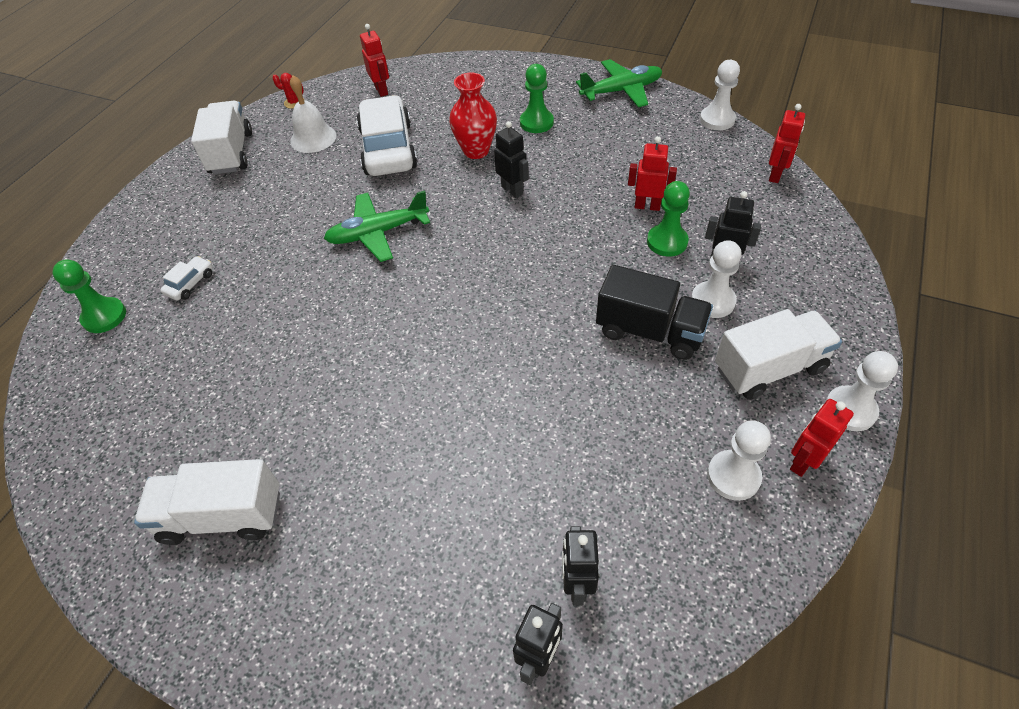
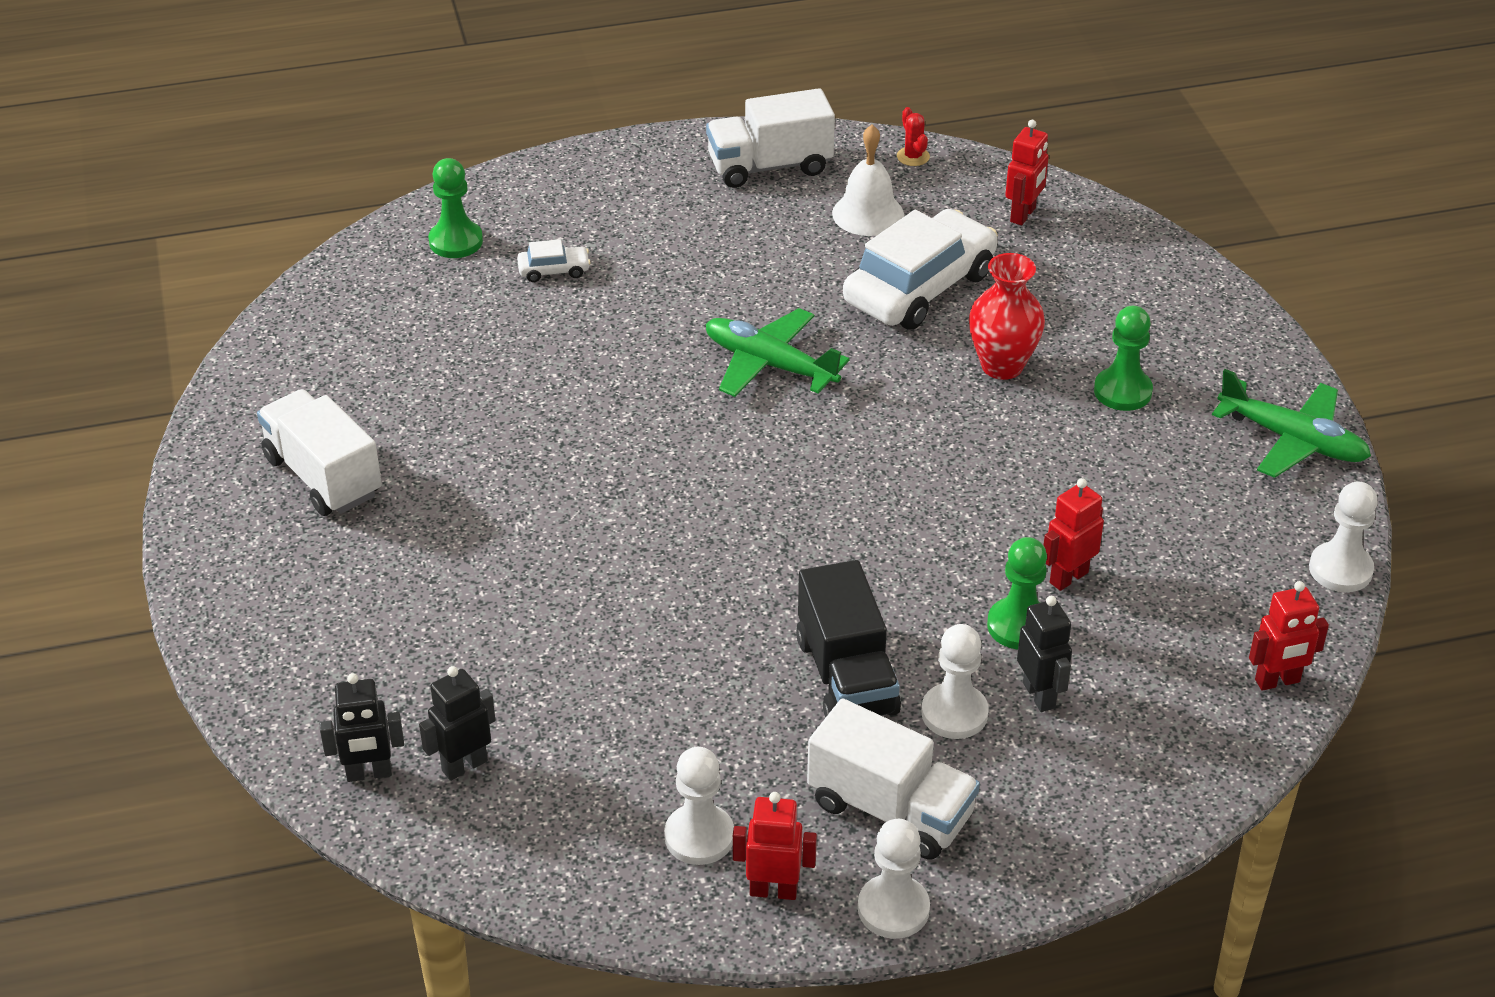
camera: 50 degrees right, 10 degrees down
white truck [191,101,252,174] -> white truck turned 150 degrees counterclockwise [706,88,835,188]
black robot [494,121,529,198] -> none
red robot [628,136,677,211] -> red robot turned 105 degrees counterclockwise [1043,478,1104,591]

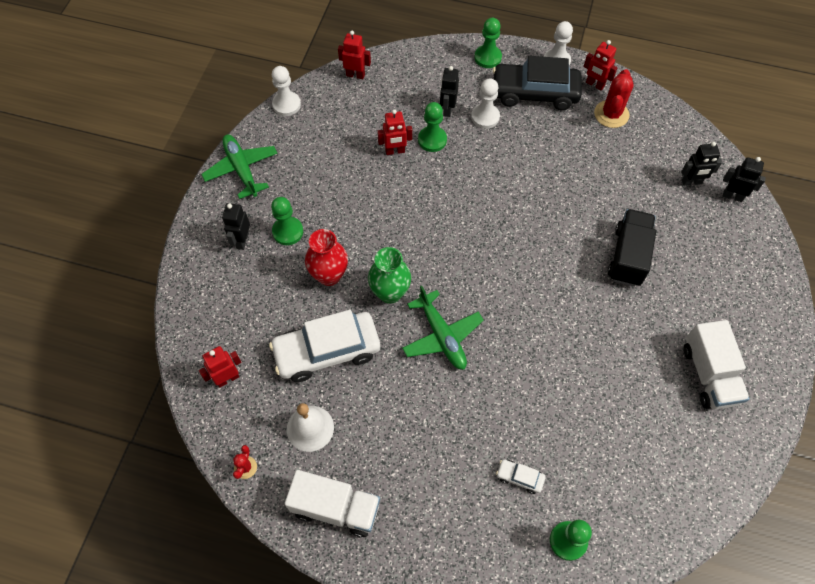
camera: 150 degrees left, 20 degrees up
white pawn [664,747,734,865] -> red cactus [594,69,634,128]
black truck [796,560,901,718] -> black truck moved to [608,209,656,287]
white truck [807,698,980,860] -> black car [493,56,582,110]
none -> black robot [222,203,250,250]
none -> green vase [368,247,411,304]
none -> green pawn [474,18,502,68]

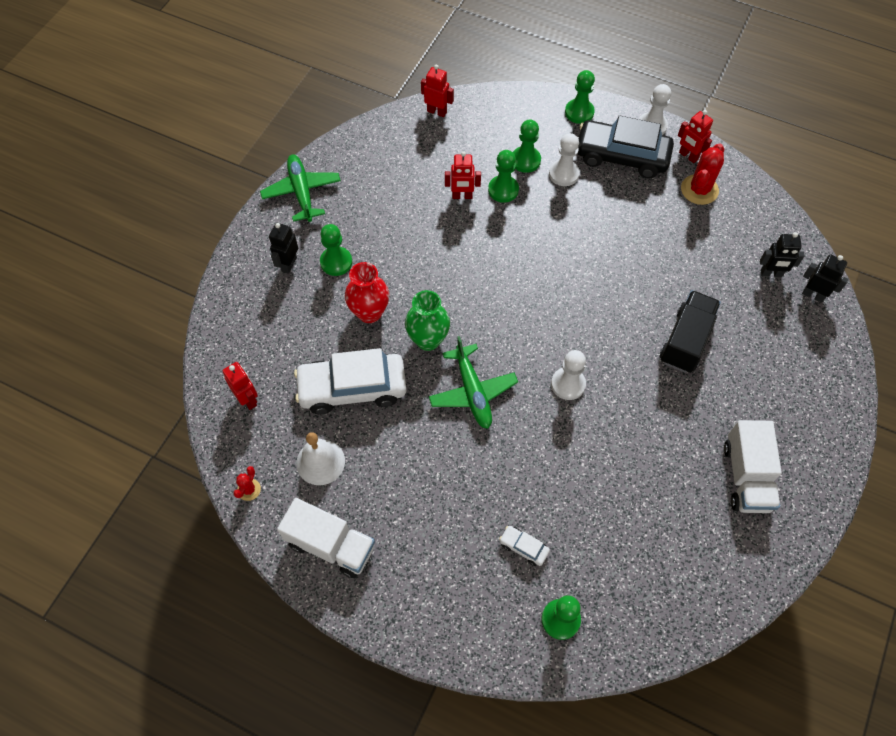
camera: 10 degrees right, 0 degrees up
red robot [199,346,241,387] -> red robot turned 75 degrees clockwise [223,362,258,410]
white pawn [272,66,301,116] -> white pawn moved to [551,350,586,400]
black robot [440,66,459,117] -> green pawn [513,119,541,173]

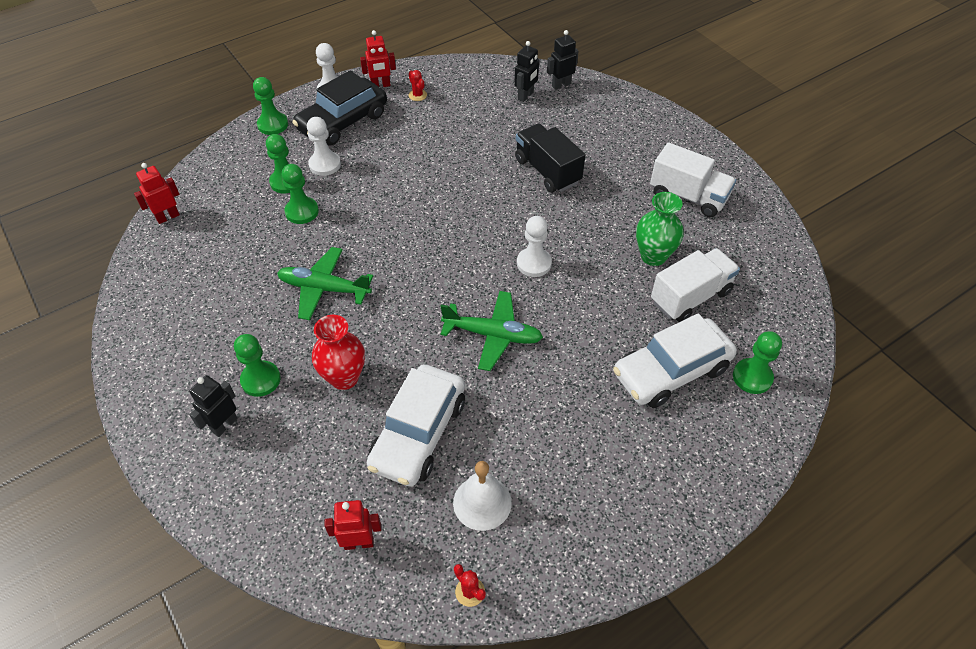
camera: 60 degrees left, 10 degrees down
green plane [260,155,341,222] -> green plane moved to [277,247,373,320]
black robot [269,223,298,274] -> black robot turned 75 degrees clockwise [189,375,238,437]
white truck [277,498,375,578] -> white truck moved to [651,248,740,322]
green vase [405,290,450,351] -> green vase moved to [636,192,683,266]
red robot [445,151,481,199] -> none
white car [499,526,550,566] -> white car [613,313,737,408], size x2.39
red cactus [681,143,724,205] -> red cactus [409,70,427,101], size x0.52

